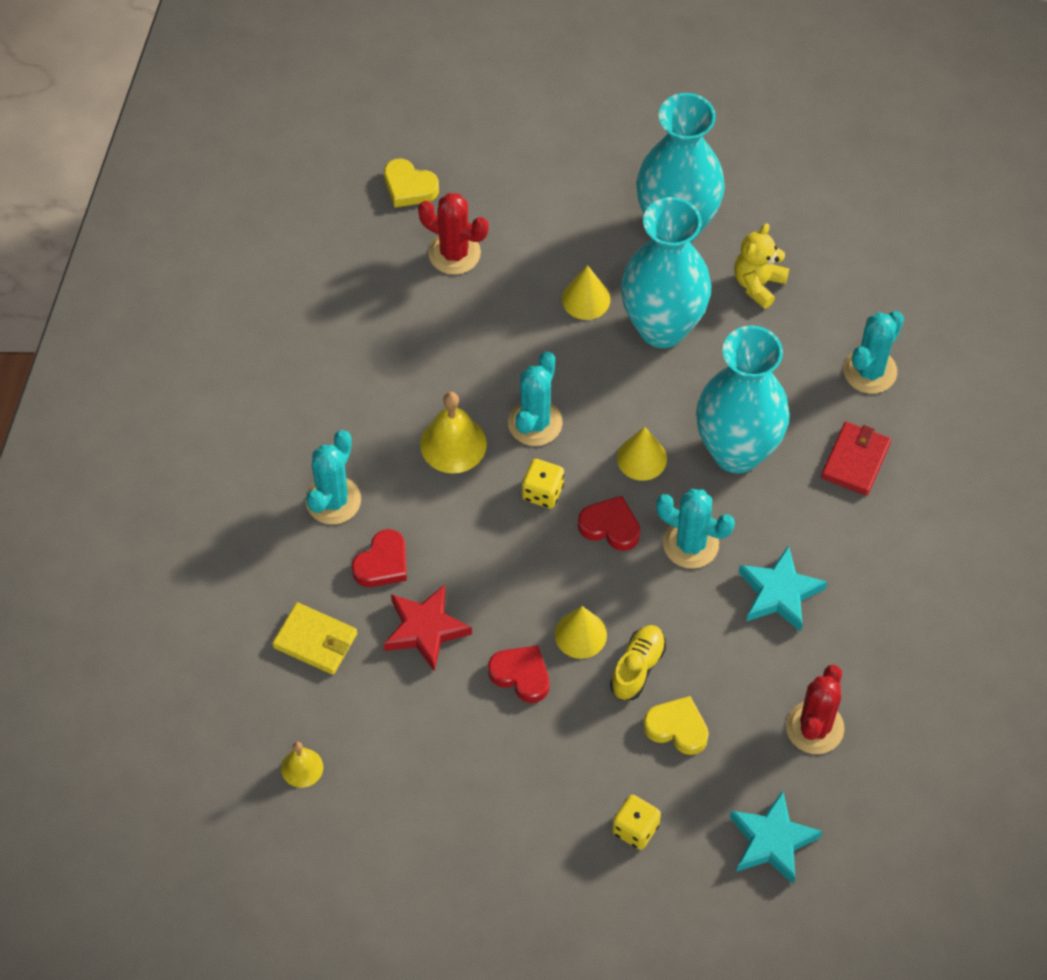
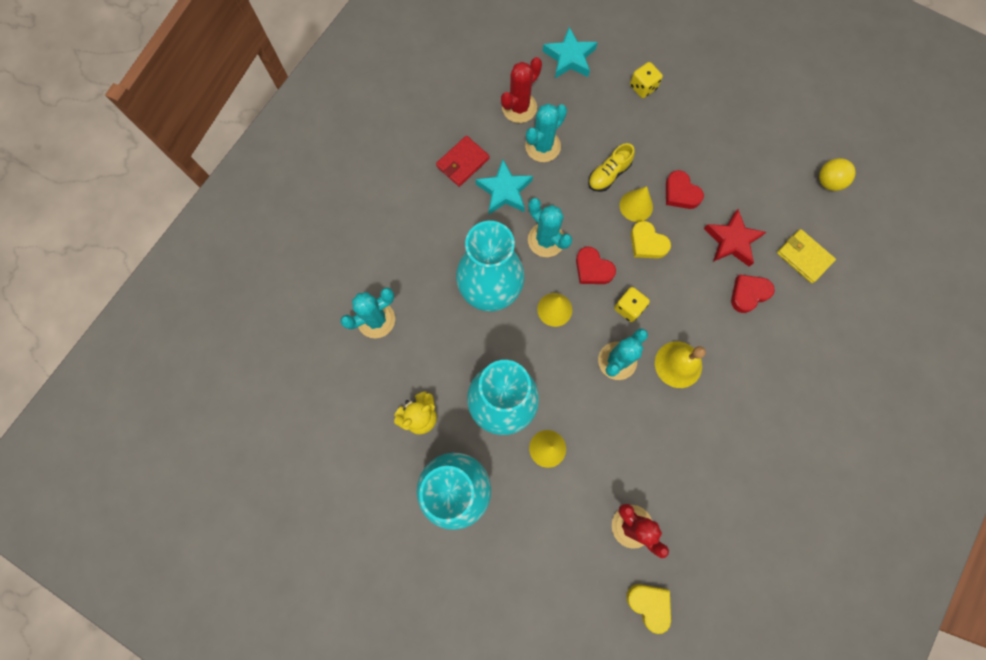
camera: 160 degrees left, 15 degrees up
yellow bell [281,742,323,788] -> yellow ball [819,158,856,191]
turquoise cactus [306,430,361,524] -> turquoise cactus moved to [525,104,567,162]
yellow heart [643,696,709,755] -> yellow heart moved to [631,221,671,259]
red wallet [821,422,891,495] -> red wallet moved to [436,136,489,187]

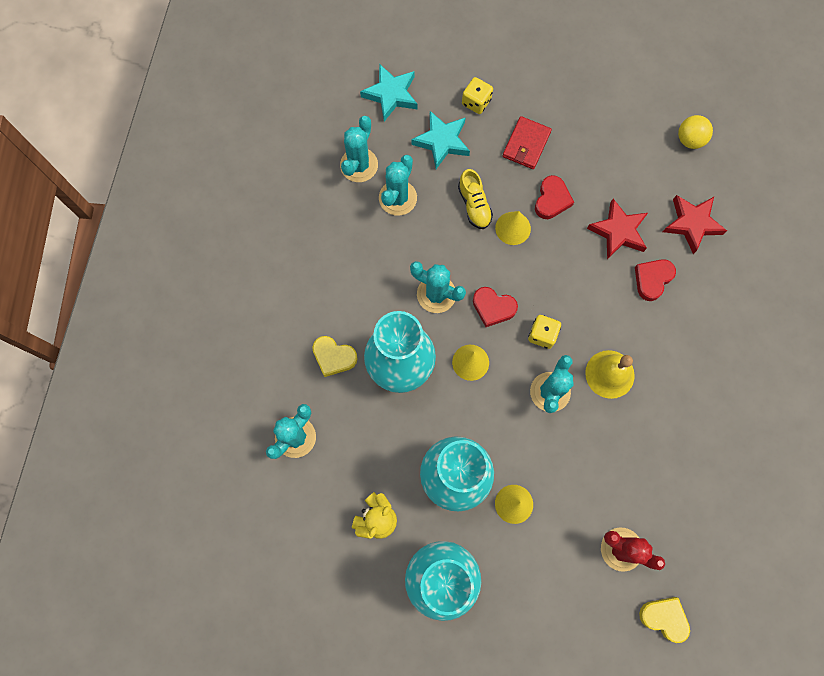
camera: 20 degrees left, 0 degrees up
red wallet [436,136,489,187] -> red wallet moved to [503,116,552,169]
turquoise star [476,159,533,214] -> turquoise star moved to [411,111,470,169]
red cactus [501,57,542,123] -> turquoise cactus [340,116,378,182]
yellow shoe [588,143,635,192] -> yellow shoe turned 45 degrees counterclockwise [458,169,493,229]
yellow heart [631,221,671,259] -> yellow heart moved to [312,336,358,377]
red heart [666,170,704,209] -> red heart turned 105 degrees counterclockwise [535,175,574,219]
yellow wallet [777,229,836,283] -> red star [663,195,727,254]

